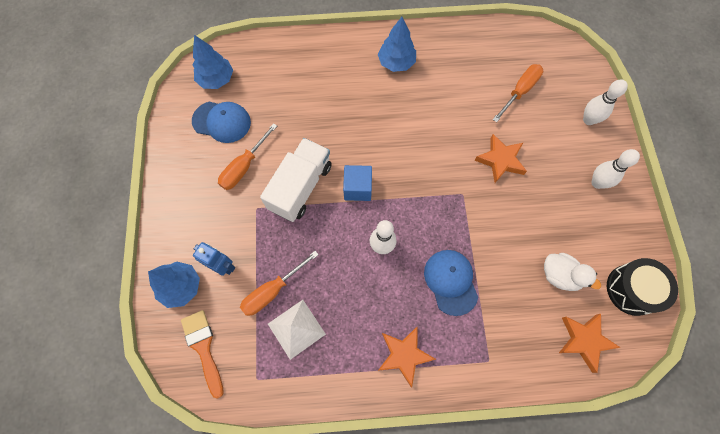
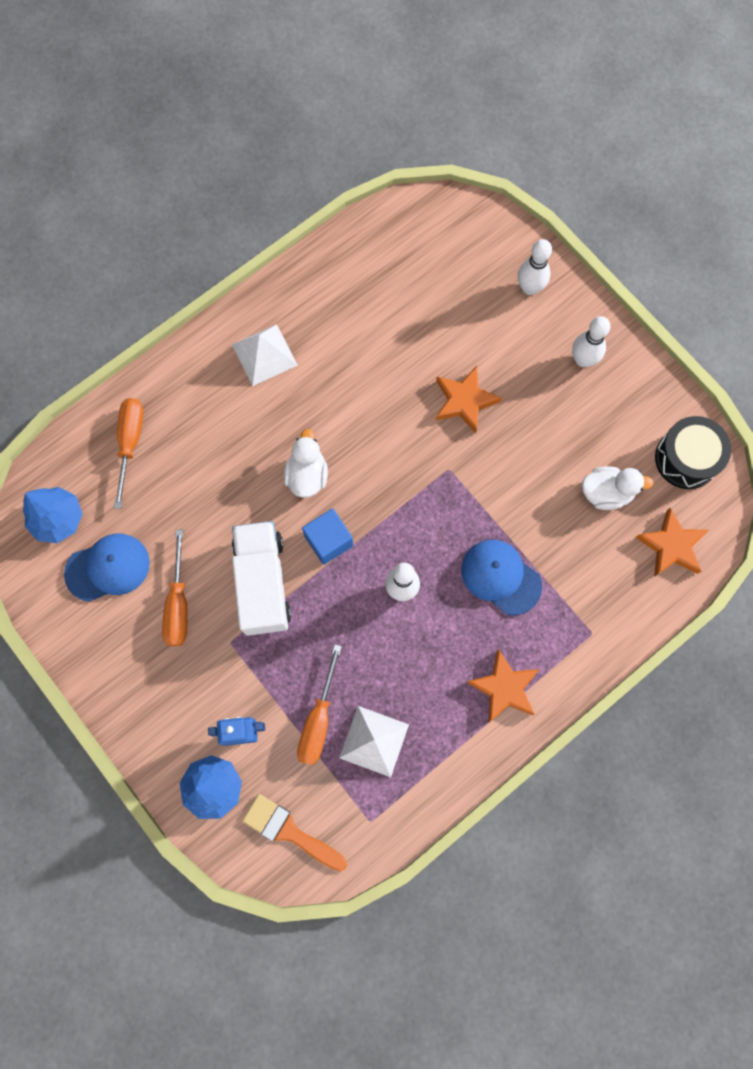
camera: 35 degrees left, 5 degrees up
blue tree [378,17,416,72] -> white pyramid [232,324,298,386]
orange screwdriver [493,64,543,122] -> orange screwdriver moved to [114,398,143,509]
none -> white duck [284,429,328,498]

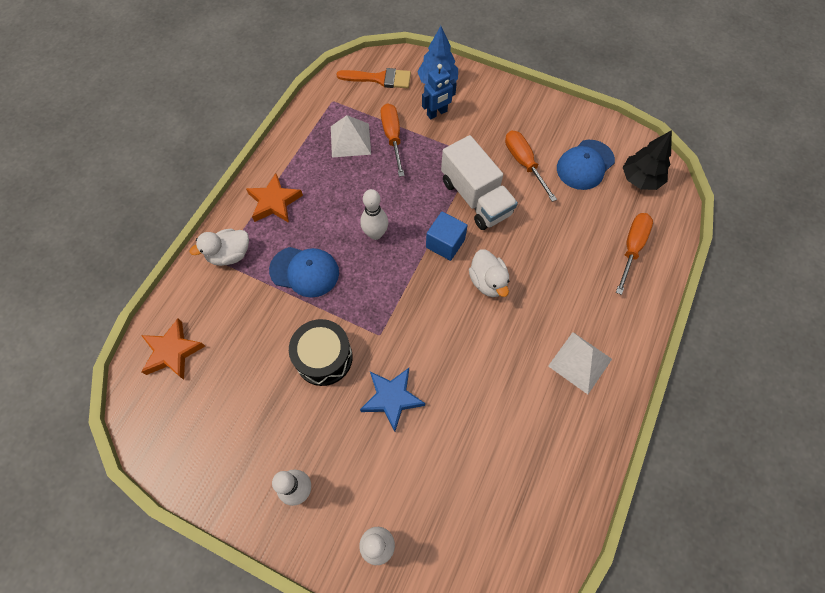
camera: 155 degrees right, 10 degrees down
blue tree [23,487,83,543] -> black tree [622,130,672,190]
orange screwdriver [114,398,143,509] -> orange screwdriver turned 135 degrees counterclockwise [616,213,653,295]
orange star [436,366,502,434] -> blue star [360,368,425,432]
white duck [582,466,654,510] -> white duck moved to [190,229,249,266]
black drum [655,416,731,489] -> black drum moved to [289,319,353,386]

